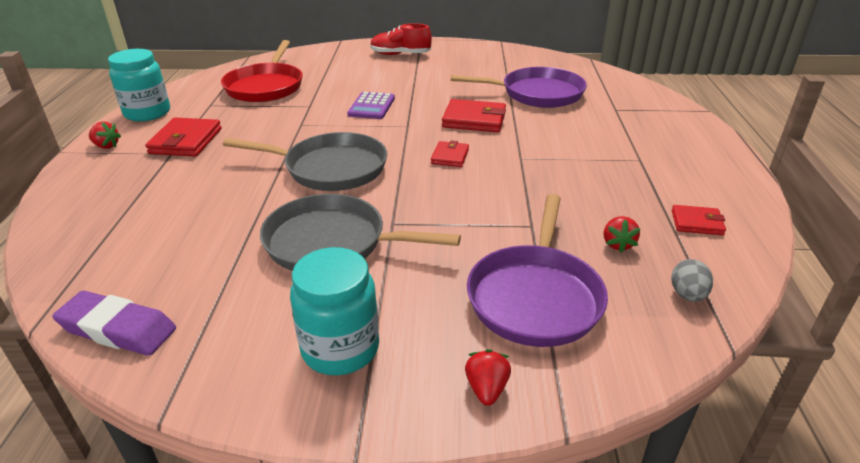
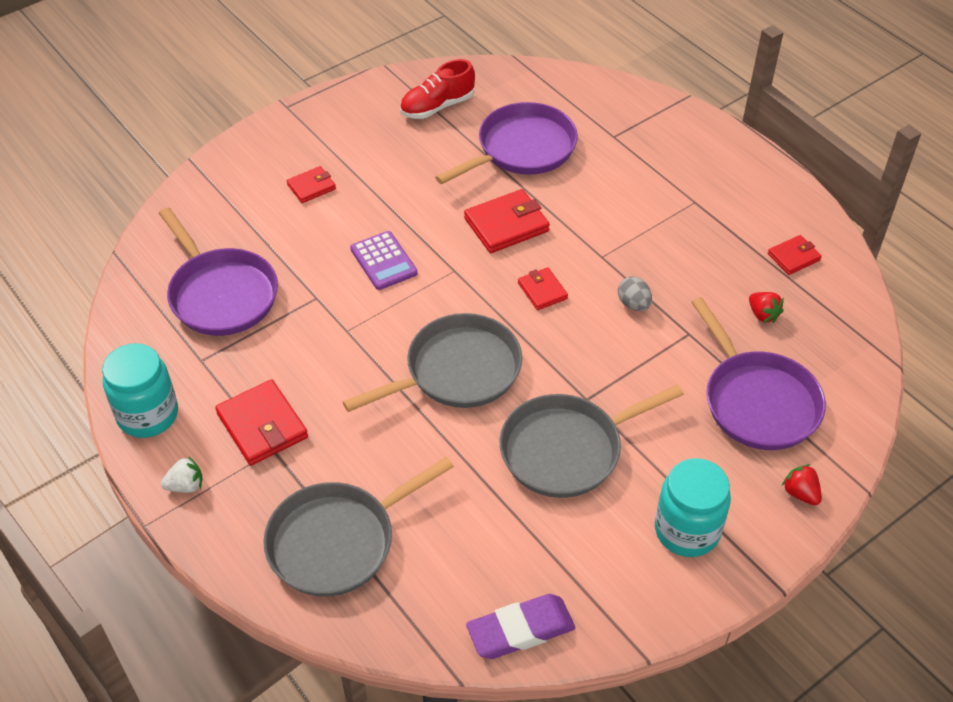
camera: 40 degrees left, 15 degrees up
red strawberry [89,121,121,149] -> white strawberry [161,456,203,493]
red pan [221,40,303,102] -> purple pan [159,207,278,336]
red shoe [370,23,432,55] -> red shoe moved to [400,59,475,119]
grey egg [671,259,713,302] -> grey egg moved to [618,277,652,311]
none -> grey pan [263,457,454,597]
none -> red wallet [287,166,336,203]

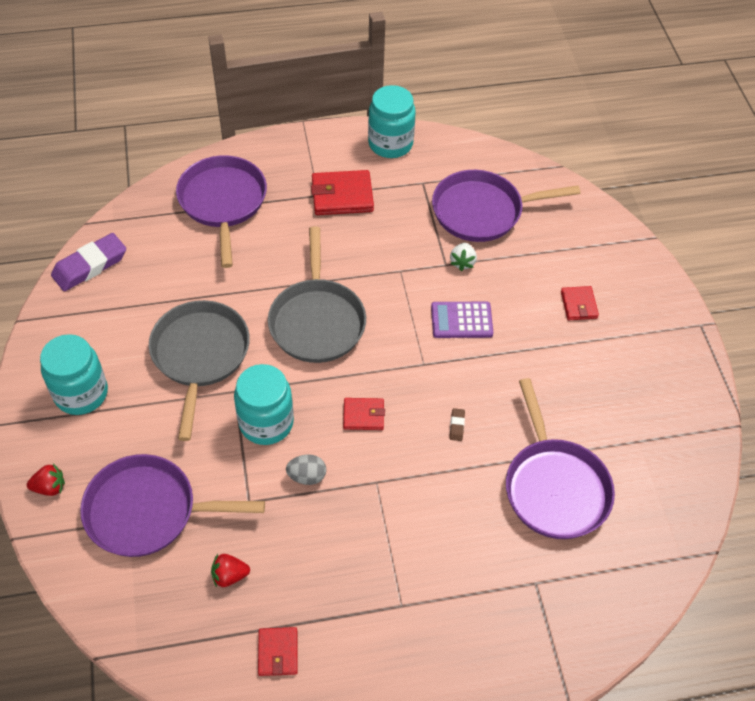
camera: 115 degrees right, 5 degrees up
white strawberry [161,456,203,493] -> white strawberry moved to [450,243,477,271]
grey pan [263,457,454,597] -> purple pan [176,155,267,268]
red shoe [400,59,475,119] -> none
red wallet [464,189,550,253] -> brown eraser [450,408,465,441]
purple eraser [466,594,575,659] -> purple eraser turned 45 degrees clockwise [51,233,126,291]
none -> turquoise jar [234,364,294,445]

